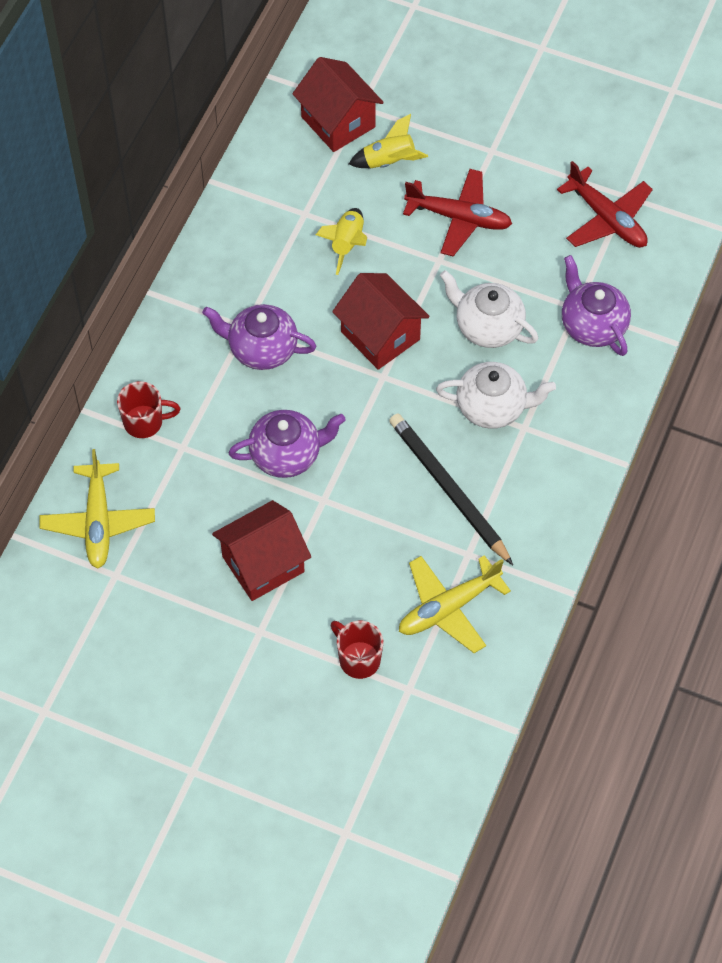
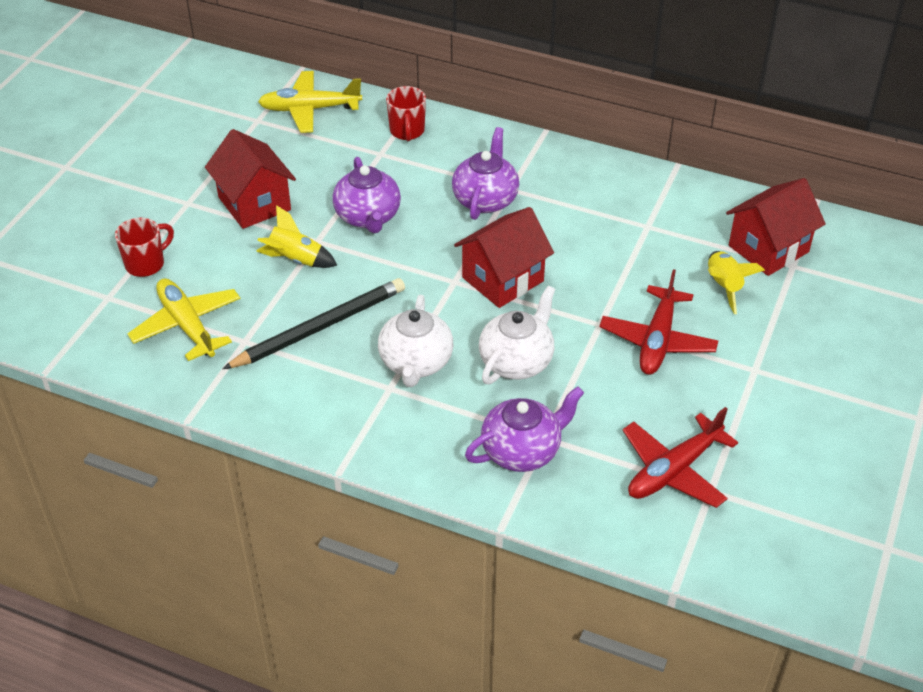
camera: 90 degrees right, 15 degrees down
yellow rocket [316,208,367,275] -> yellow rocket moved to [257,205,337,268]

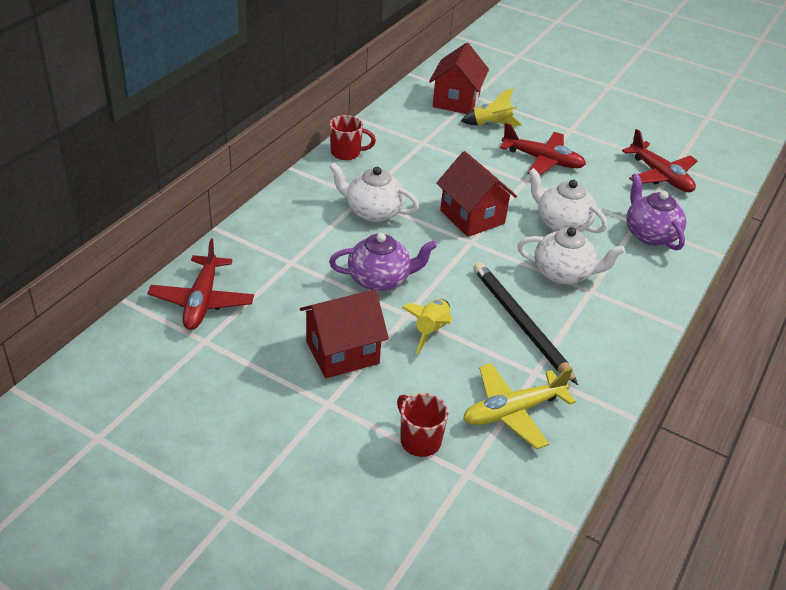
camera: 85 degrees left, 5 degrees down
yellow plane [258,71,362,133] -> red plane [147,238,254,330]
red mug [386,86,426,141] -> red mug moved to [330,115,376,160]
purple teapot [452,127,519,220] -> white teapot [329,162,419,222]
red house [726,178,826,276] -> red house turned 45 degrees clockwise [429,43,489,114]

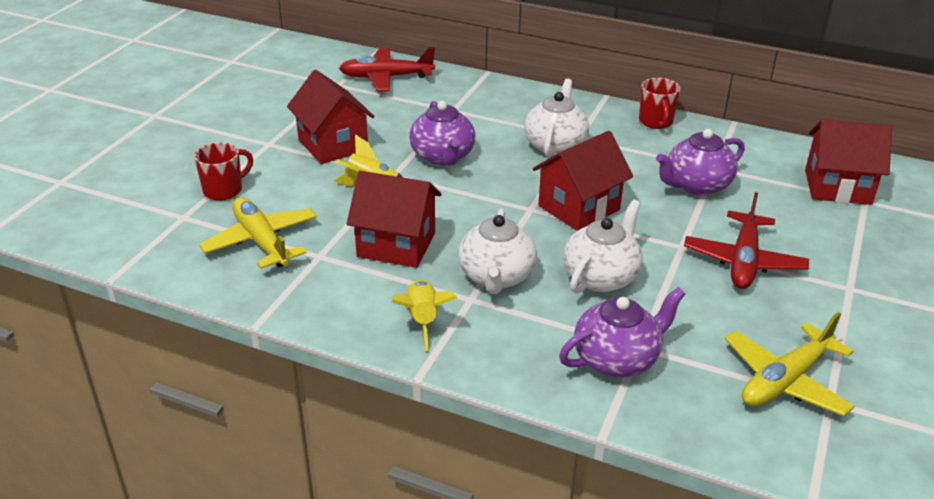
camera: 85 degrees right, 5 degrees down
yellow rocket [461,88,522,127] -> yellow rocket moved to [392,280,457,351]
black pencil [473,262,578,385] -> red house [347,171,442,268]
red plane [622,129,698,192] -> yellow plane [725,312,855,416]
none -> purple teapot [656,129,745,196]

